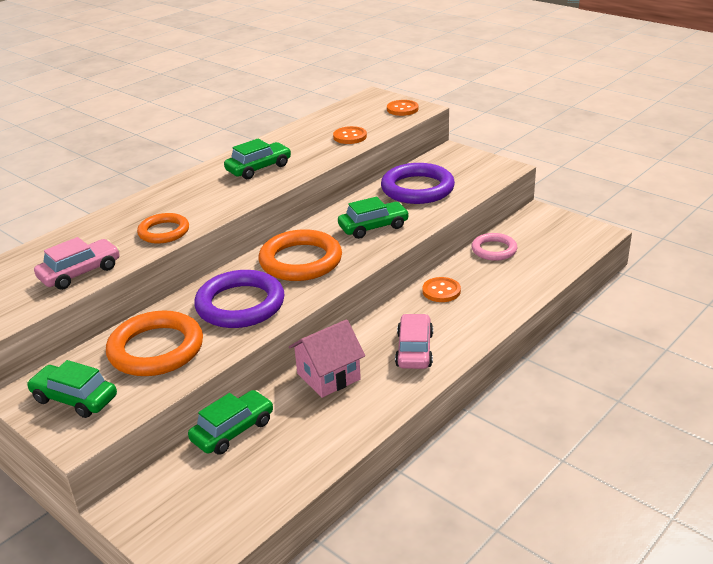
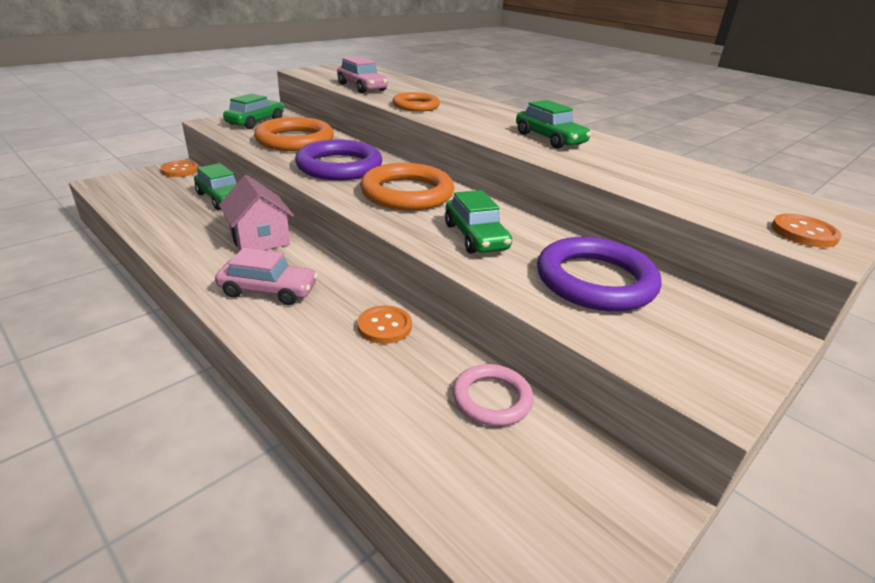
camera: 90 degrees right, 0 degrees up
orange button [333,126,367,144] -> orange button moved to [160,160,198,177]

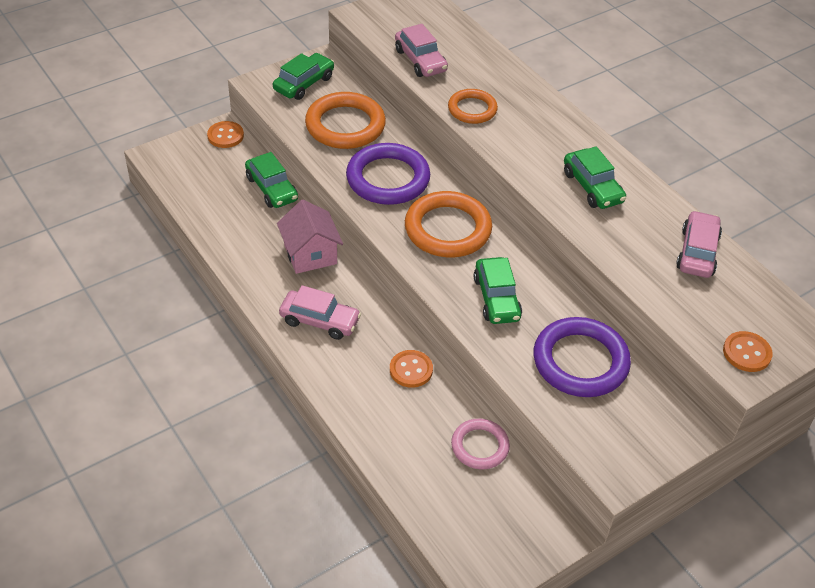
camera: 10 degrees right, 15 degrees up
none -> pink car [676,210,722,278]

